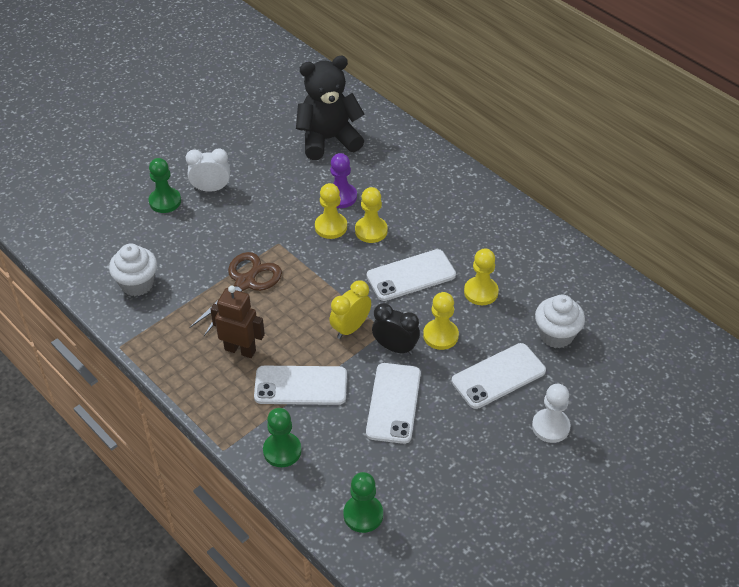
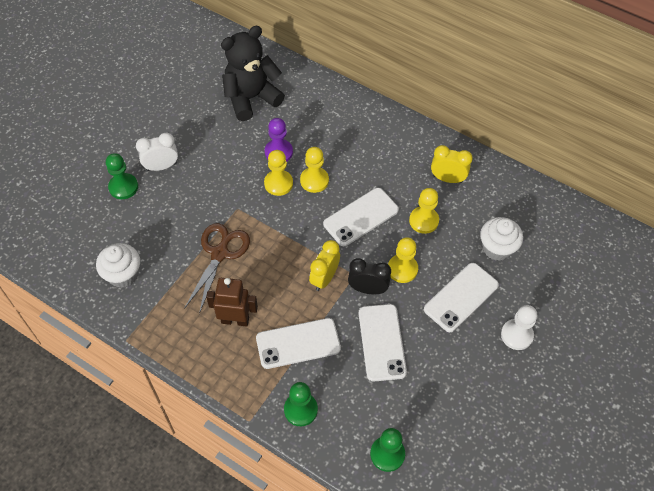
camera: 15 degrees left, 10 degrees up
none -> yellow clock [431,145,473,183]

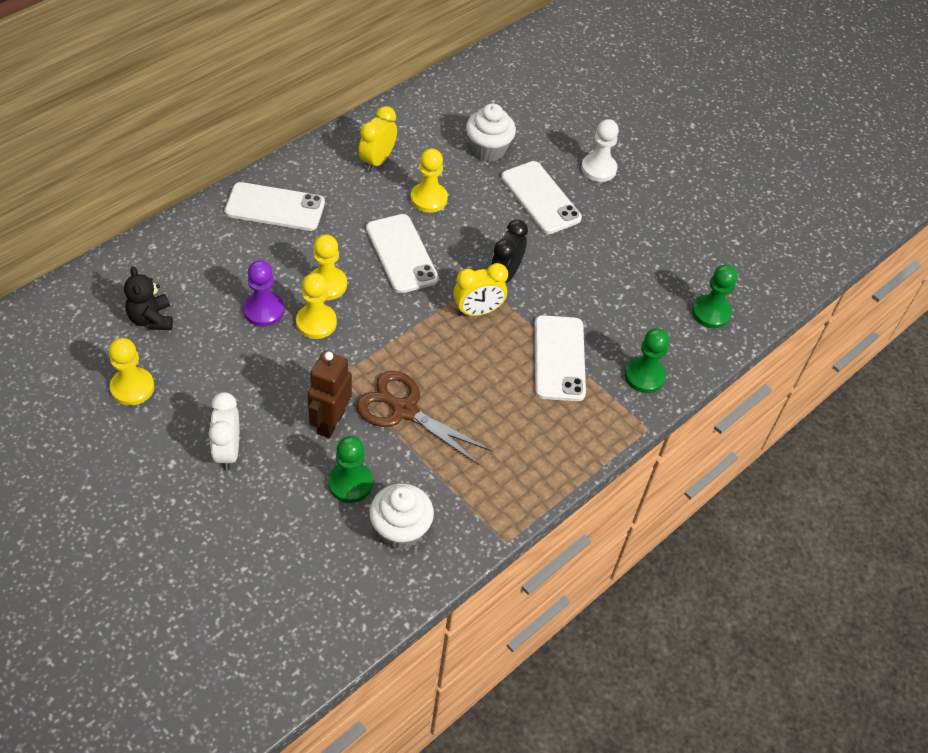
camera: 80 degrees left, 5 degrees down
green pawn [106,153,138,199] -> green pawn moved to [328,436,373,503]
brown robot [206,278,258,327] -> brown robot moved to [308,351,352,438]
black teddy bear [221,26,285,121] -> black teddy bear [124,266,173,330], size x0.53
yellow clock [309,240,340,291] -> yellow clock turned 60 degrees counterclockwise [453,263,508,316]
white phone [359,304,407,382] -> white phone moved to [225,182,325,231]
yellow pawn [388,237,418,283] -> yellow pawn moved to [109,338,154,406]

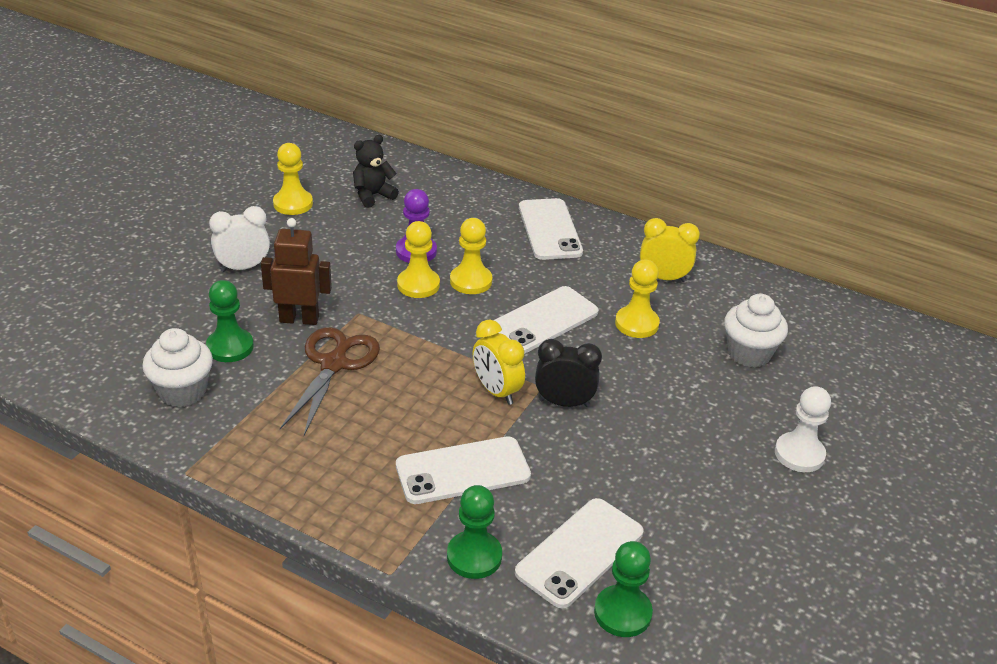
camera: 75 degrees right, 15 degrees down
white phone [501,161,582,234] -> white phone moved to [515,498,643,609]

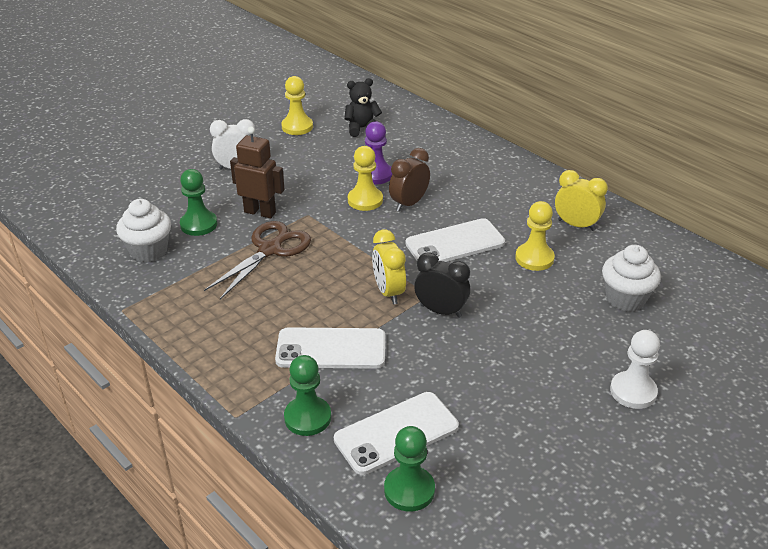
camera: 20 degrees right, 0 degrees up
yellow pawn [450,218,492,294] -> brown clock [389,148,430,212]
white phone [519,198,583,260] -> none

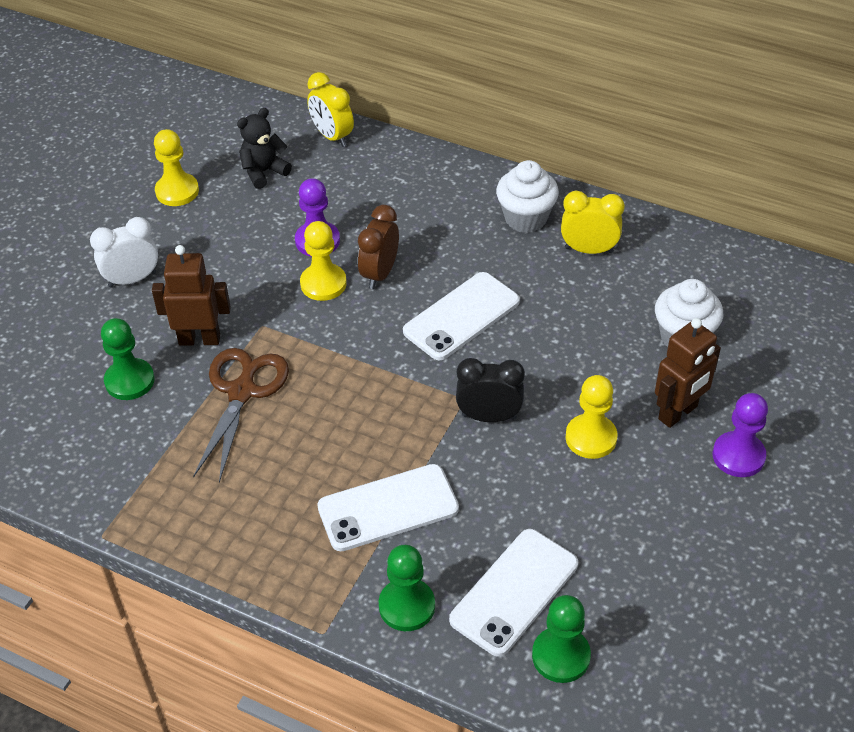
camera: 20 degrees left, 10 degrees up
white cupcake [116,199,171,262] -> white cupcake moved to [496,160,559,233]
yellow clock [372,229,406,304] -> yellow clock moved to [307,72,354,147]
yellow pawn [515,201,555,271] -> yellow pawn moved to [565,375,618,459]
white pawn [610,330,660,409] -> purple pawn [712,393,768,477]
none -> brown robot [655,318,721,428]

